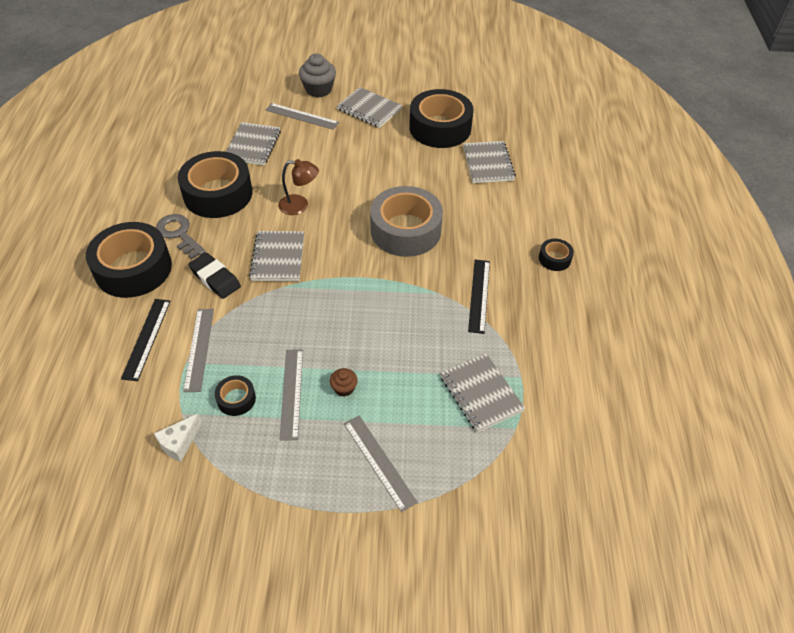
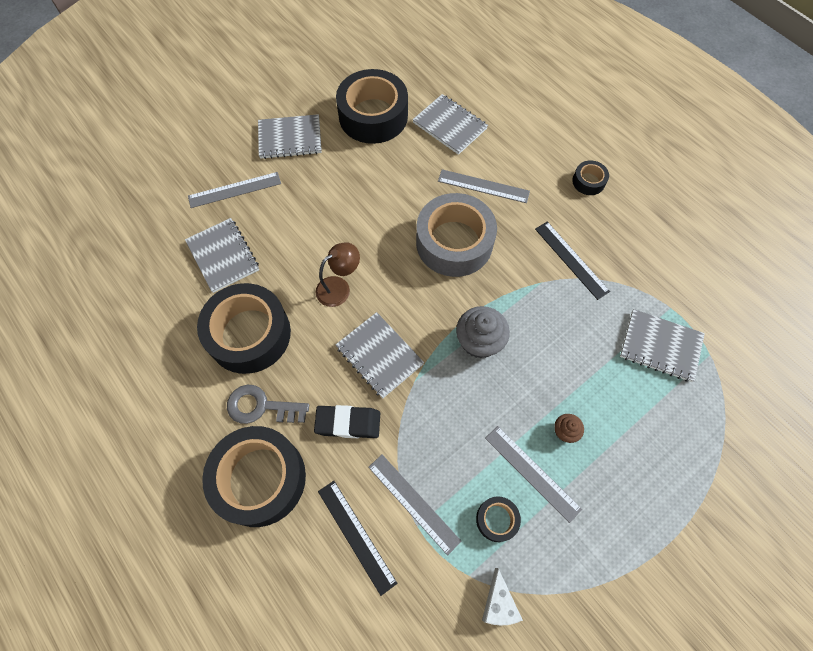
camera: 40 degrees left, 15 degrees up
grey cupcake [299,54,336,97] -> grey cupcake moved to [456,306,510,358]
grey ruler [344,416,418,512] -> grey ruler moved to [438,169,530,203]

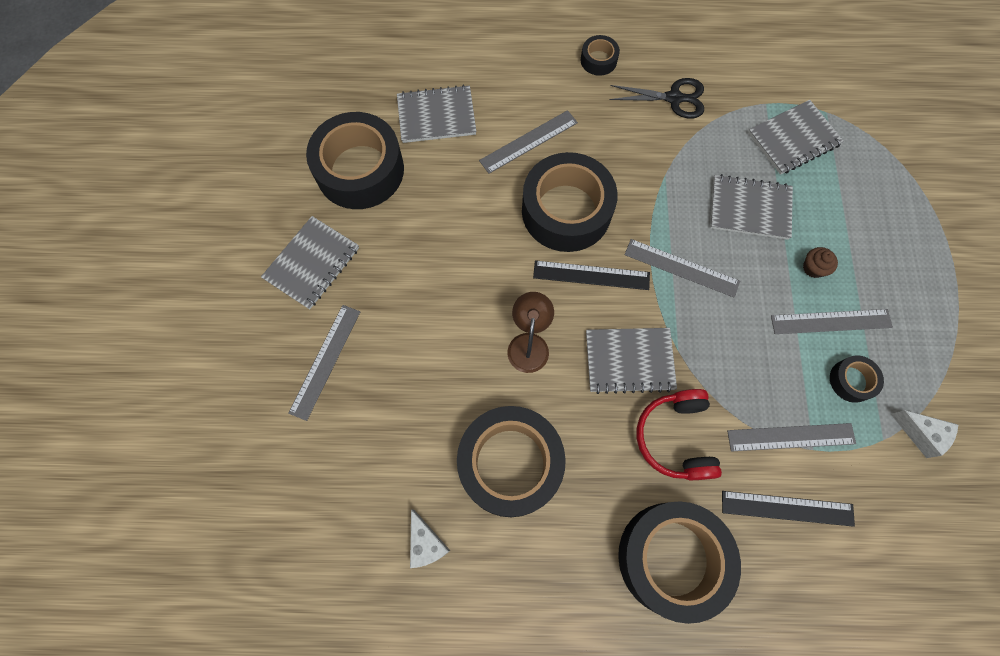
camera: 50 degrees left, 5 degrees up
grey notebook [185,218,259,293] -> grey notebook moved to [710,174,793,240]
grey key [227,385,309,424] -> none
black eraser [314,405,380,438] -> red headphones [637,389,722,480]
grey tape [416,193,497,277] -> black tape [522,152,618,252]
grey cupcake [456,306,510,358] -> grey ruler [624,239,740,297]
black ruler [535,222,610,300] -> black ruler moved to [533,260,650,290]
none -> white cheese [410,509,450,568]
none -> black scissors [610,78,704,119]

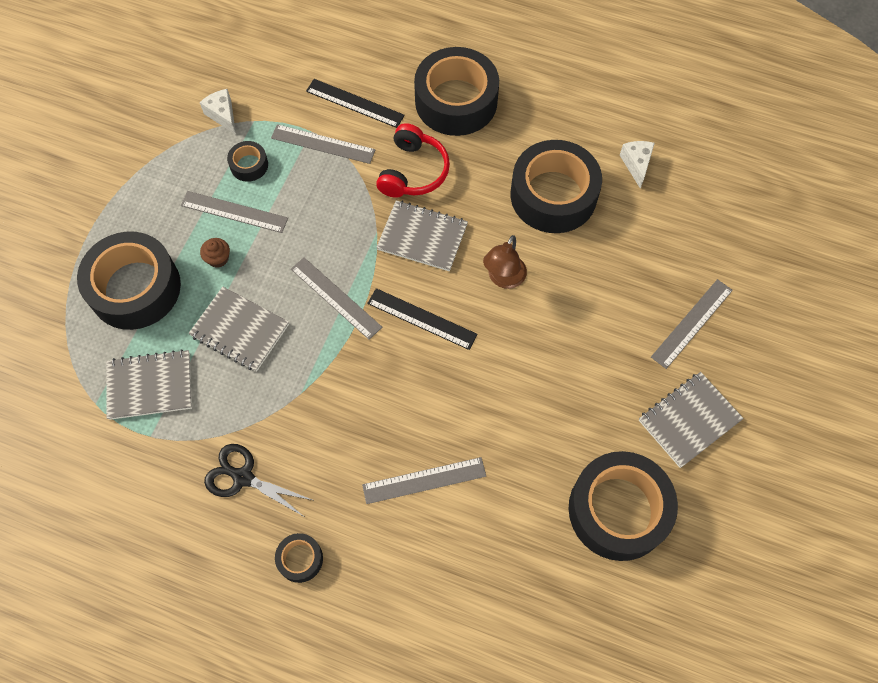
camera: 160 degrees left, 5 degrees down
grey notebook [397,85,477,143] -> none
black tape [522,152,618,252] -> black tape moved to [77,231,181,330]

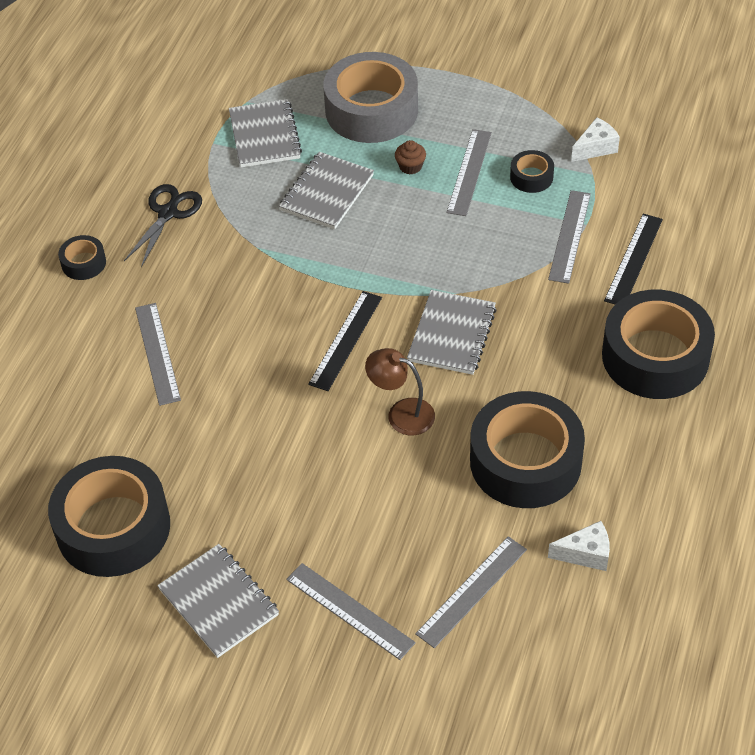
camera: 90 degrees right, 15 degrees down
black tape [77,231,181,330] -> grey tape [323,52,418,143]
grey ruler [291,257,382,340] -> grey ruler moved to [415,536,527,648]
red headphones [376,123,450,198] -> none

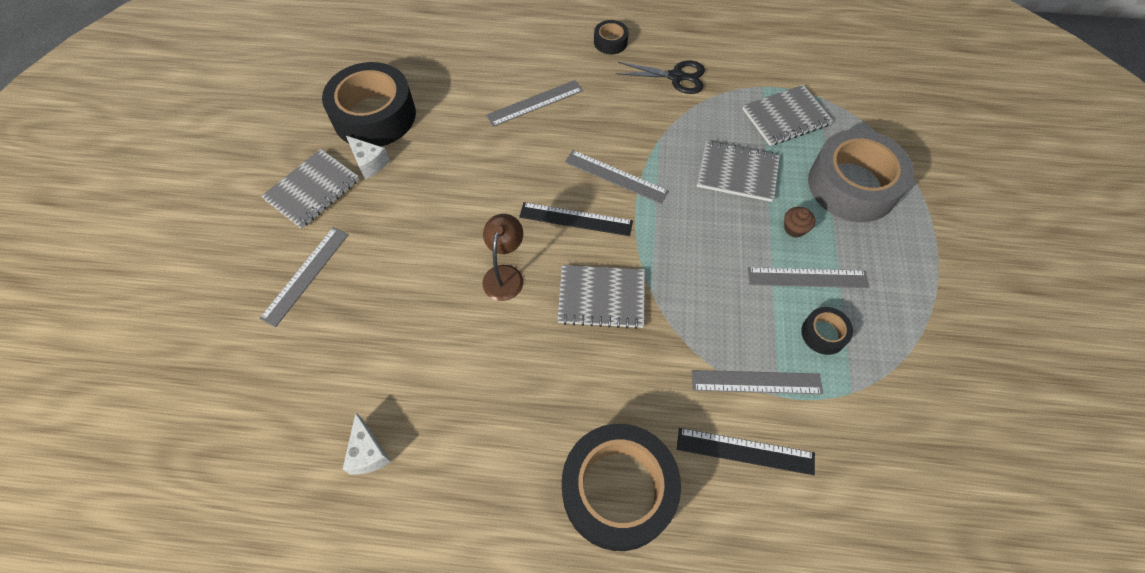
camera: 75 degrees right, 10 degrees up
grey ruler [415,536,527,648] -> grey ruler moved to [565,150,669,204]
black tape [470,391,585,508] -> none
white cheese [571,117,620,162] -> white cheese moved to [346,136,390,179]

